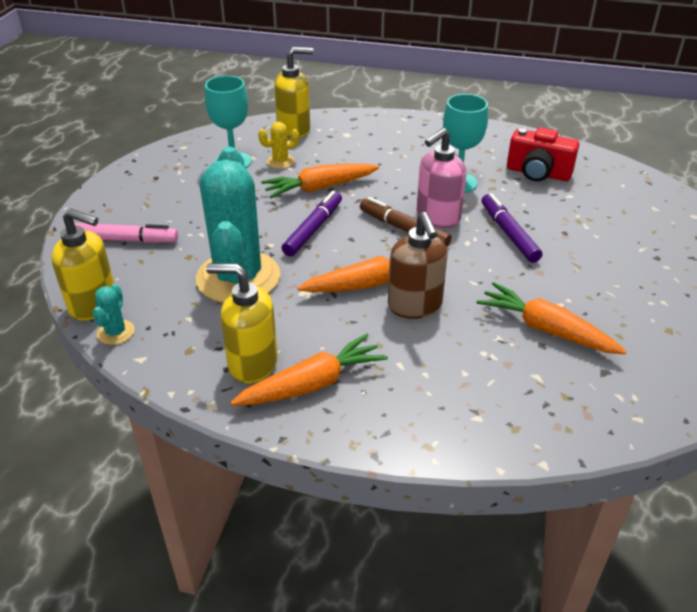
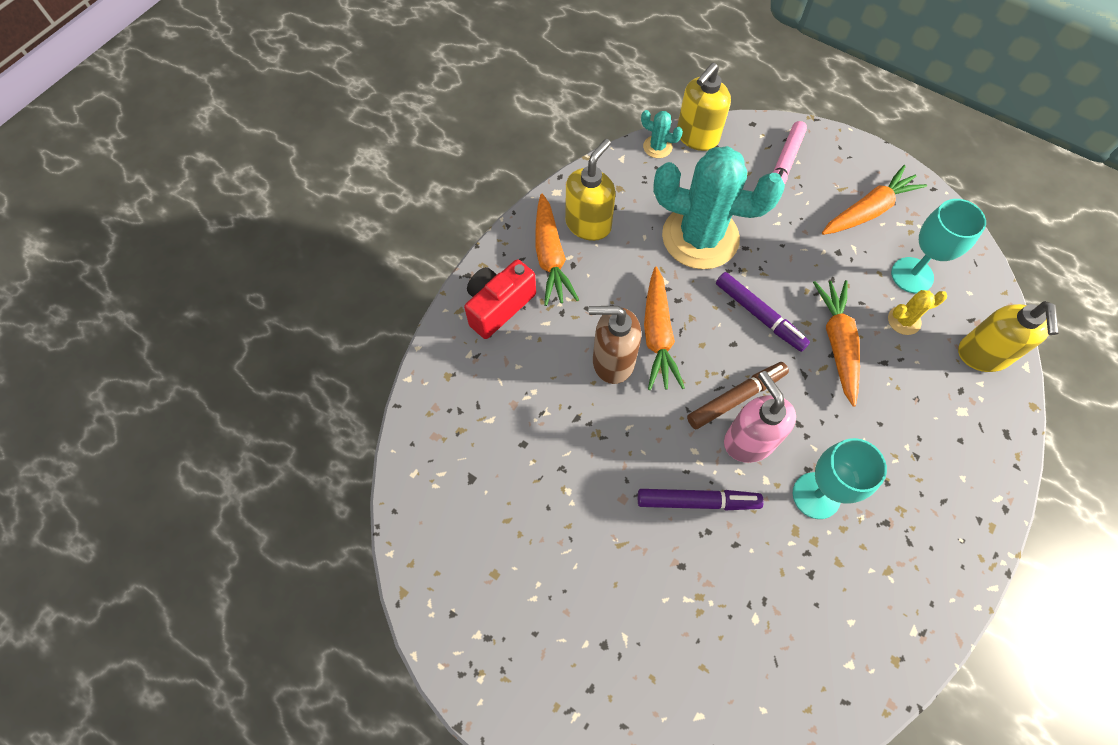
camera: 110 degrees right, 25 degrees up
yellow cactus [258,122,299,169] -> yellow cactus turned 75 degrees clockwise [888,290,947,335]
orange carrot [477,282,627,354] -> orange carrot moved to [822,165,927,235]
red camera [507,127,579,182] -> red camera moved to [464,259,536,339]

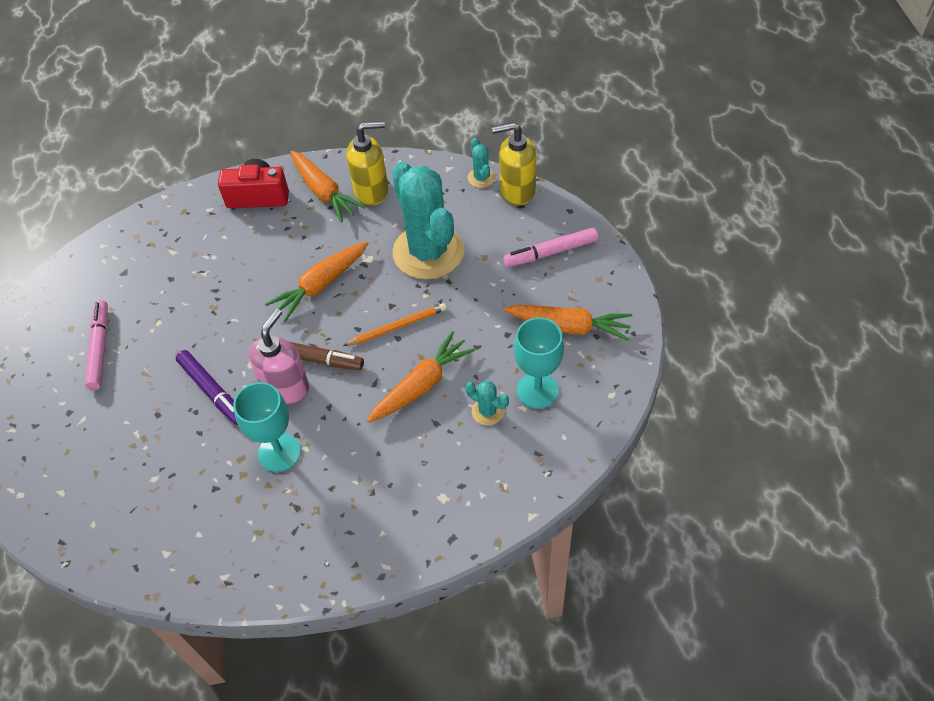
camera: 50 degrees right, 10 degrees down
orange carrot [535,194,579,306] -> orange carrot turned 75 degrees counterclockwise [291,151,365,222]
brown soap dispenser [589,306,641,384] -> none
purple marker [716,272,810,352] -> orange pencil [343,303,447,346]
yellow cactus [888,290,947,335] -> turquoise cactus [465,381,509,426]
yellow soap dispenser [958,301,1059,372] -> none
none -> pink marker [85,300,108,390]

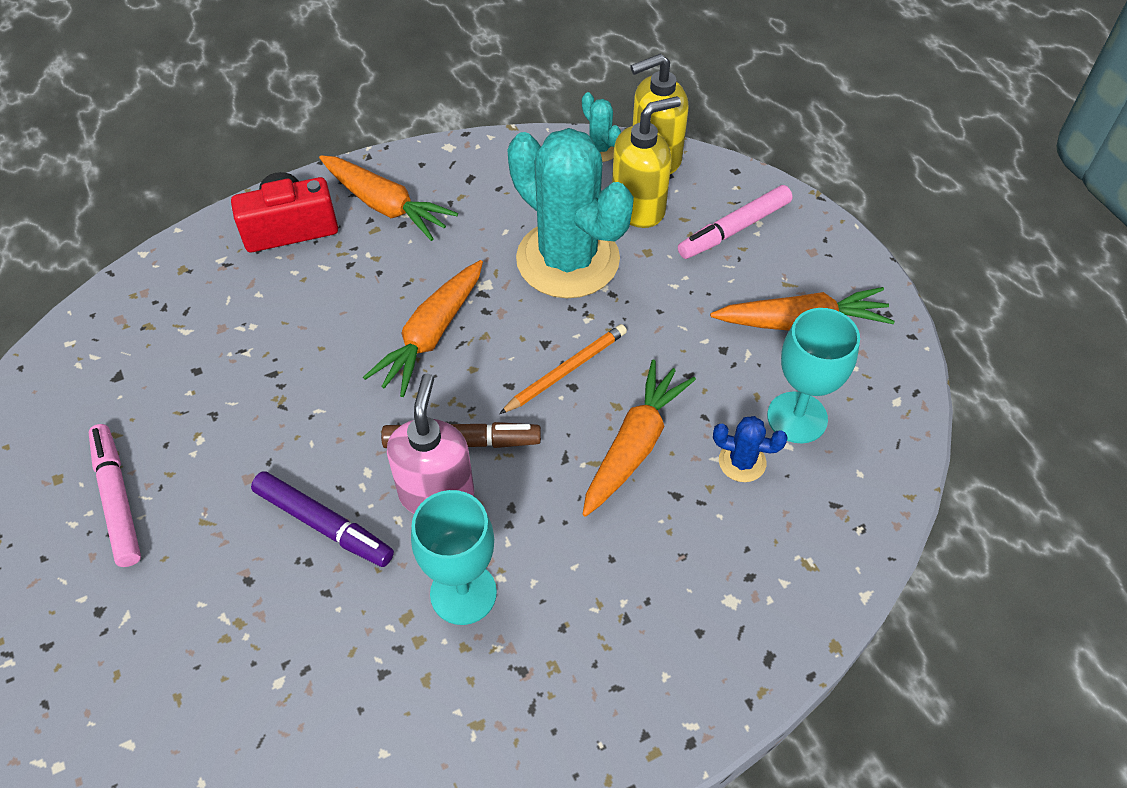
camera: 20 degrees left, 0 degrees up
yellow soap dispenser [347,121,388,206] -> yellow soap dispenser moved to [612,96,681,228]
turquoise cactus [465,381,509,426] -> blue cactus [713,416,788,482]

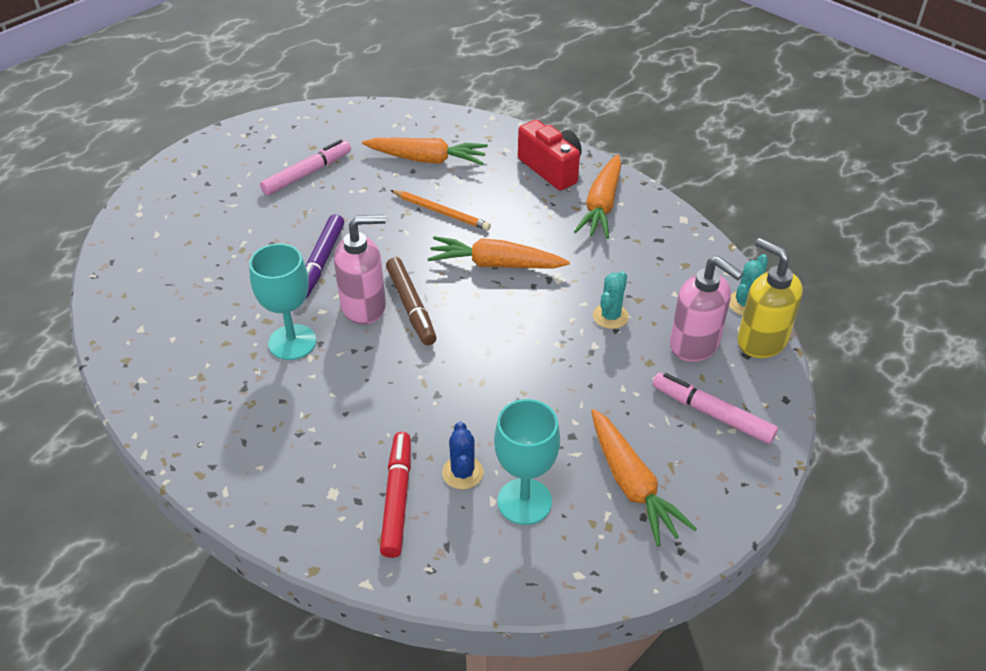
camera: 70 degrees right, 10 degrees down
orange pencil [499,324,627,414] -> orange pencil moved to [390,190,491,231]
turquoise cactus [508,128,634,298] -> turquoise cactus [593,271,629,329], size x0.40
orange carrot [583,360,696,517] -> orange carrot moved to [362,138,488,165]
yellow soap dispenser [612,96,681,228] -> pink soap dispenser [670,256,743,362]
none -> red marker [380,432,411,558]

